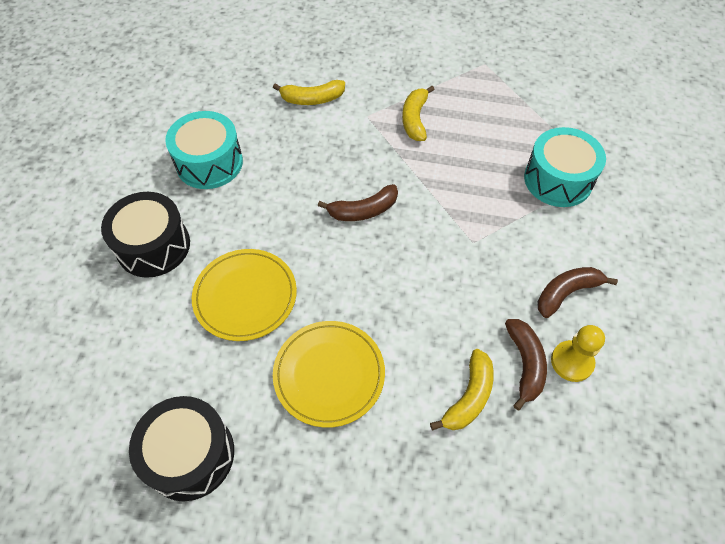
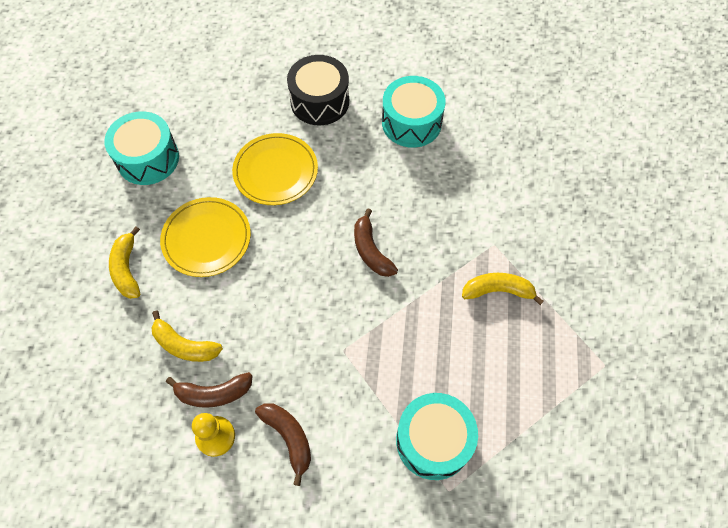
camera: 85 degrees right, 5 degrees up
black drum [129,396,234,501] -> turquoise drum [104,111,179,185]
yellow banana [273,80,345,105] -> yellow banana moved to [109,226,140,299]

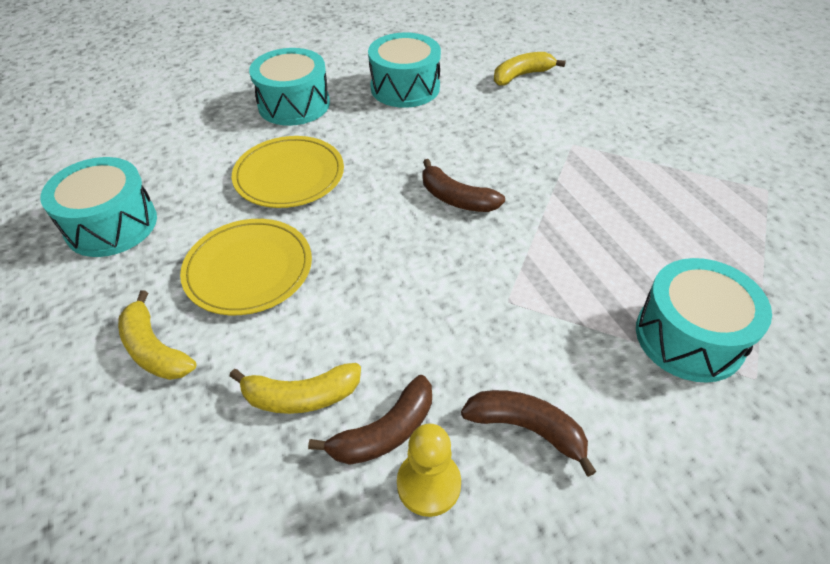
camera: 30 degrees left, 15 degrees down
black drum [287,55,349,125] -> turquoise drum [249,48,330,126]
yellow banana [462,273,544,305] -> yellow banana moved to [494,52,566,86]

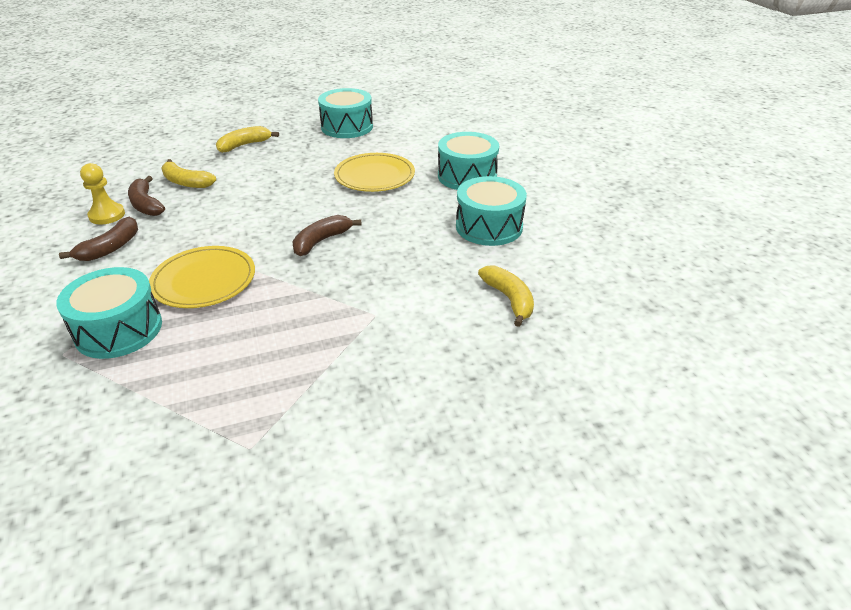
camera: 95 degrees right, 10 degrees down
yellow plate [180,219,312,315] -> yellow plate moved to [149,246,255,308]
yellow banana [230,363,361,414] -> yellow banana turned 60 degrees counterclockwise [161,159,216,188]

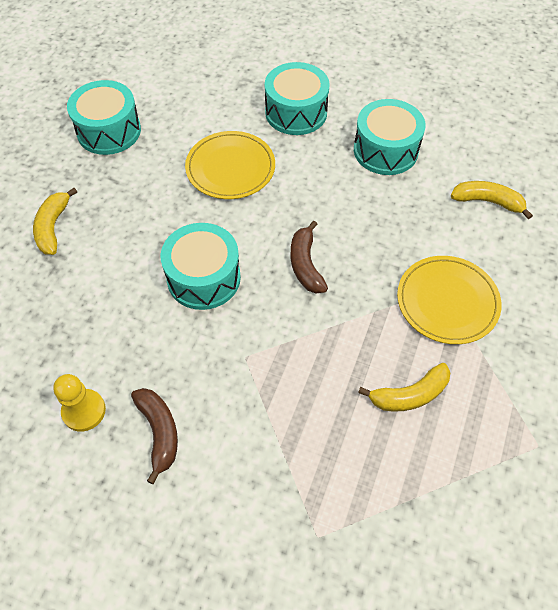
camera: 50 degrees left, 20 degrees up
turquoise drum [56,267,162,359] -> turquoise drum moved to [161,223,241,310]
brown banana [128,176,165,216] -> none
yellow plate [149,246,255,308] -> yellow plate moved to [397,256,501,344]
yellow banana [161,159,216,188] -> yellow banana moved to [358,363,451,412]

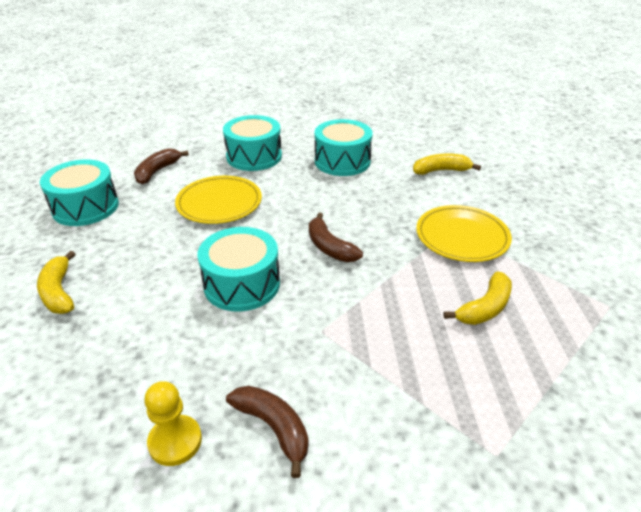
camera: 25 degrees left, 20 degrees down
none -> brown banana [134,148,189,184]

